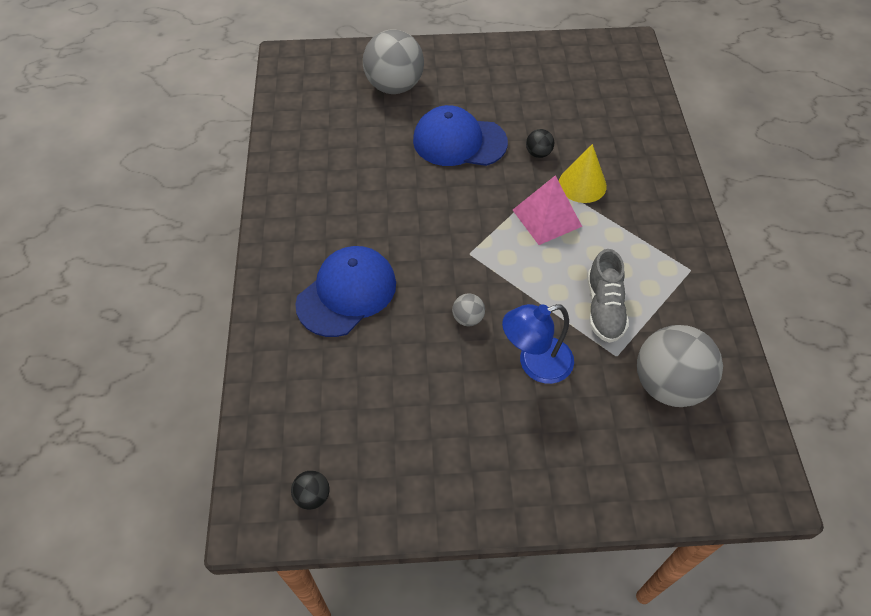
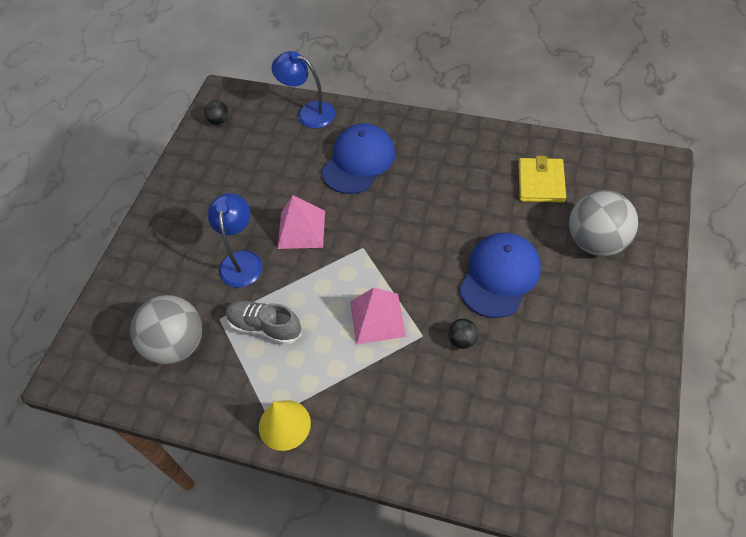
camera: 115 degrees right, 0 degrees up
blue cap [295,246,396,337] -> blue cap turned 120 degrees counterclockwise [322,123,395,194]
grey ball [452,294,485,326] -> pink pyramid [277,195,325,249]
yellow cone [559,144,607,203] -> yellow cone moved to [259,400,311,451]
none -> blue lamp [272,51,335,129]
none -> yellow wallet [518,156,566,202]

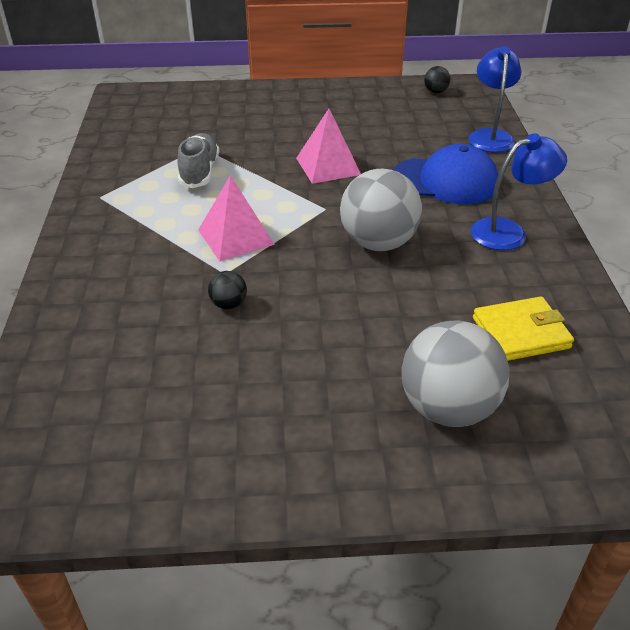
camera: 65 degrees right, 15 degrees down
grey ball [130,295,202,365] -> grey ball moved to [340,169,422,251]
blue lamp [207,193,262,288] -> blue lamp moved to [471,133,567,250]
yellow cone [259,400,311,451] -> none
blue cap [459,233,541,318] -> none

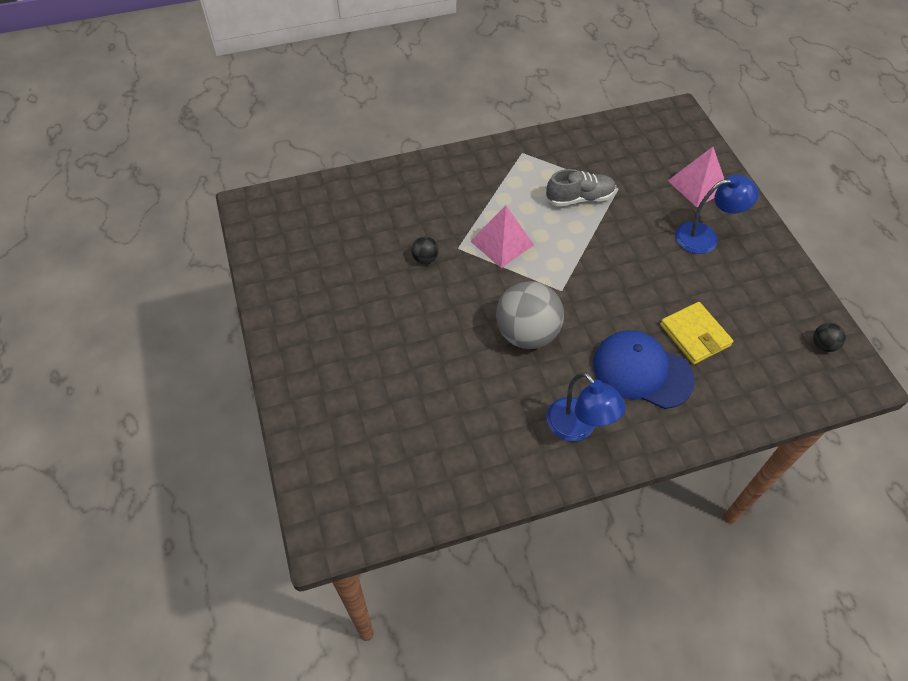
camera: 75 degrees right, 15 degrees up
pink pyramid [296,109,361,184] -> pink pyramid moved to [668,147,724,208]
blue cap [393,144,498,204] -> blue cap turned 120 degrees clockwise [593,330,695,409]
grey ball [401,321,509,427] -> none
blue lamp [468,46,521,152] -> blue lamp moved to [675,175,759,254]
yellow wallet [473,296,574,361] -> yellow wallet moved to [660,302,733,365]

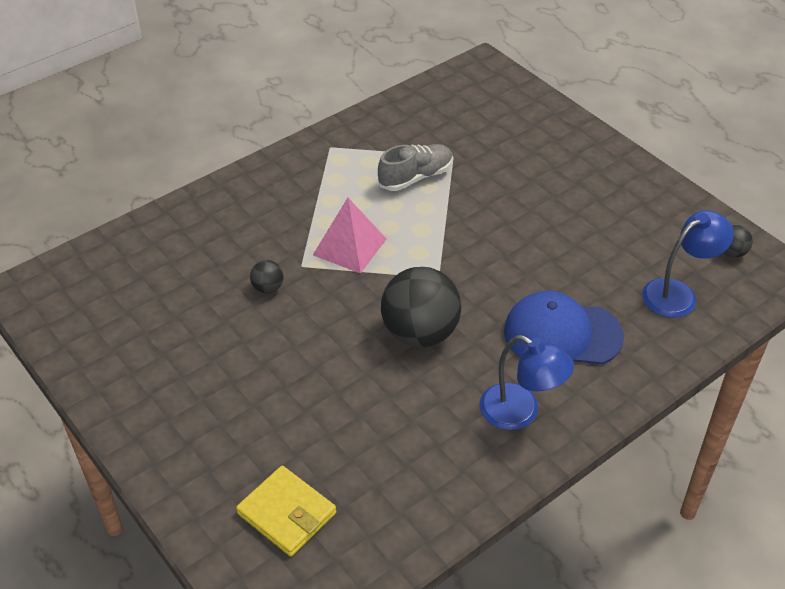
camera: 20 degrees left, 10 degrees down
grey ball [496,281,564,349] -> black ball [381,267,461,347]
yellow wallet [660,302,733,365] -> yellow wallet moved to [236,466,336,557]
pink pyramid [668,147,724,208] -> none
blue lamp [675,175,759,254] -> blue lamp moved to [642,210,734,318]

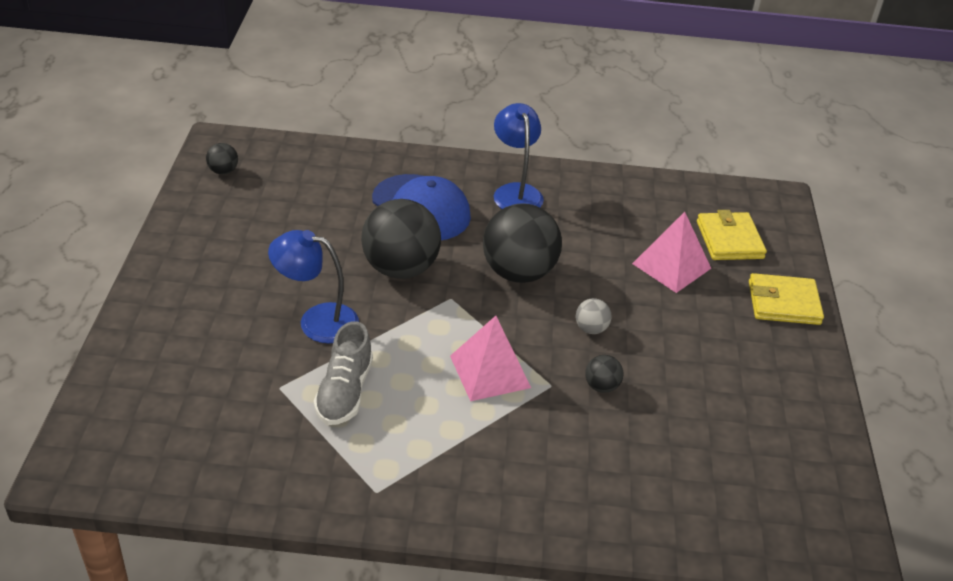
camera: 140 degrees left, 5 degrees down
grey shoe [378,144,453,191] -> grey shoe turned 90 degrees counterclockwise [314,321,373,425]
blue lamp [642,210,734,318] -> blue lamp moved to [268,230,359,344]
none -> black ball [361,199,441,279]
none -> grey ball [575,298,612,334]
none -> pink pyramid [632,212,711,293]
none -> yellow wallet [749,273,824,325]

